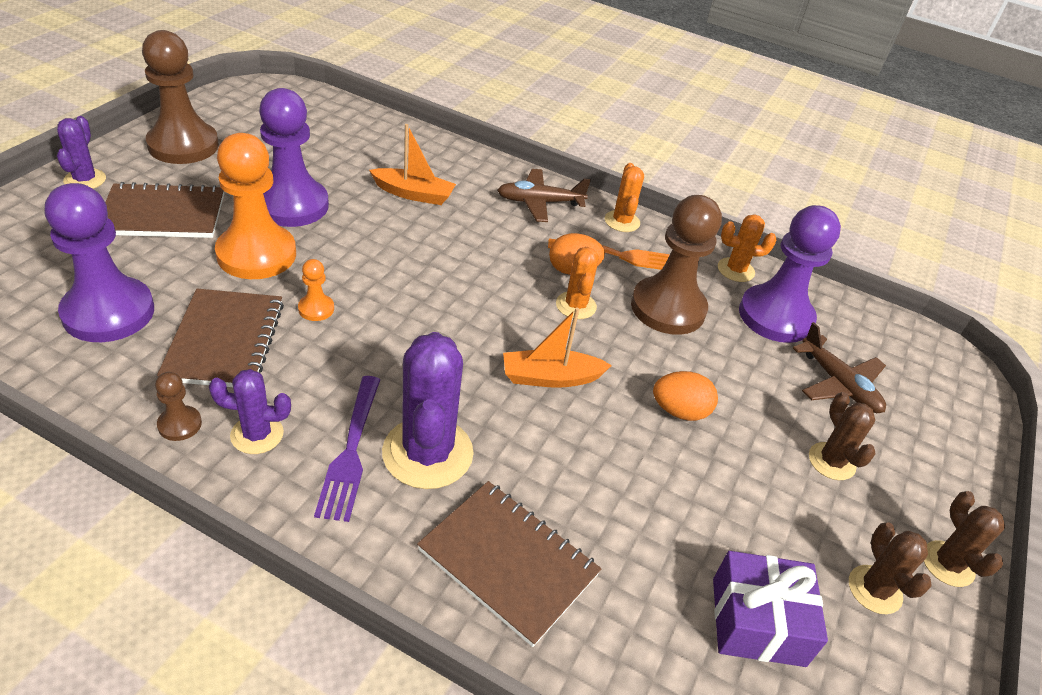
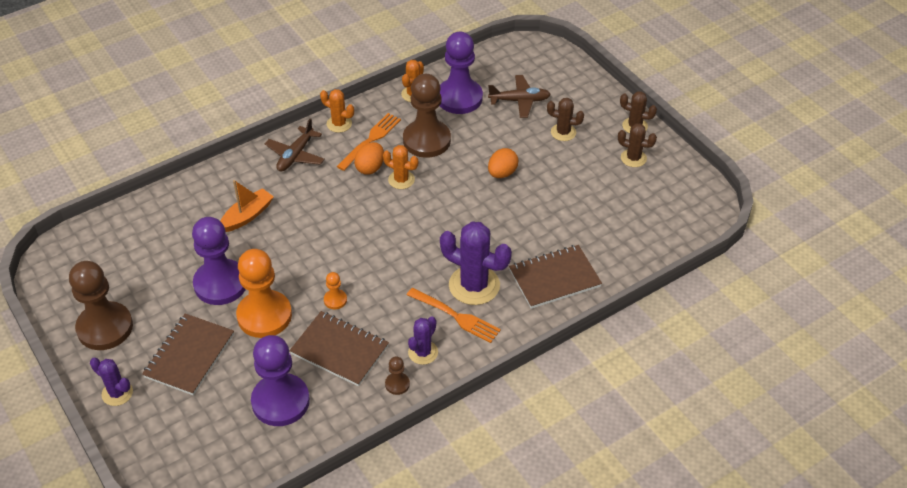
camera: 55 degrees left, 5 degrees up
purple fork [314,376,380,522] -> orange fork [407,288,501,343]
orange boat [503,307,612,388] -> none
purple gift [713,551,828,667] -> none

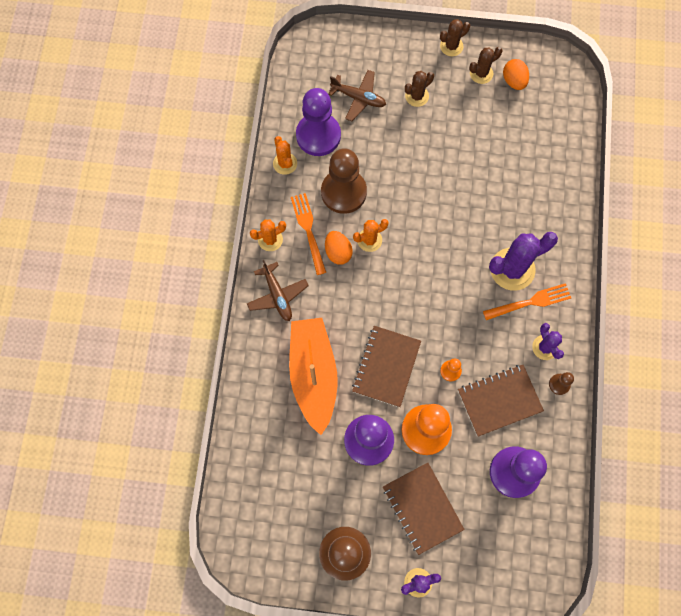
camera: 50 degrees left, 25 degrees up
orange boat [220,180,274,232] -> orange boat [289,318,338,435], size x1.86
brown plane [488,75,551,118] -> brown plane turned 75 degrees clockwise [328,70,386,121]
orange egg [488,148,518,178] -> orange egg moved to [503,59,529,90]
brown notebook [509,245,602,309] -> brown notebook moved to [352,326,421,407]

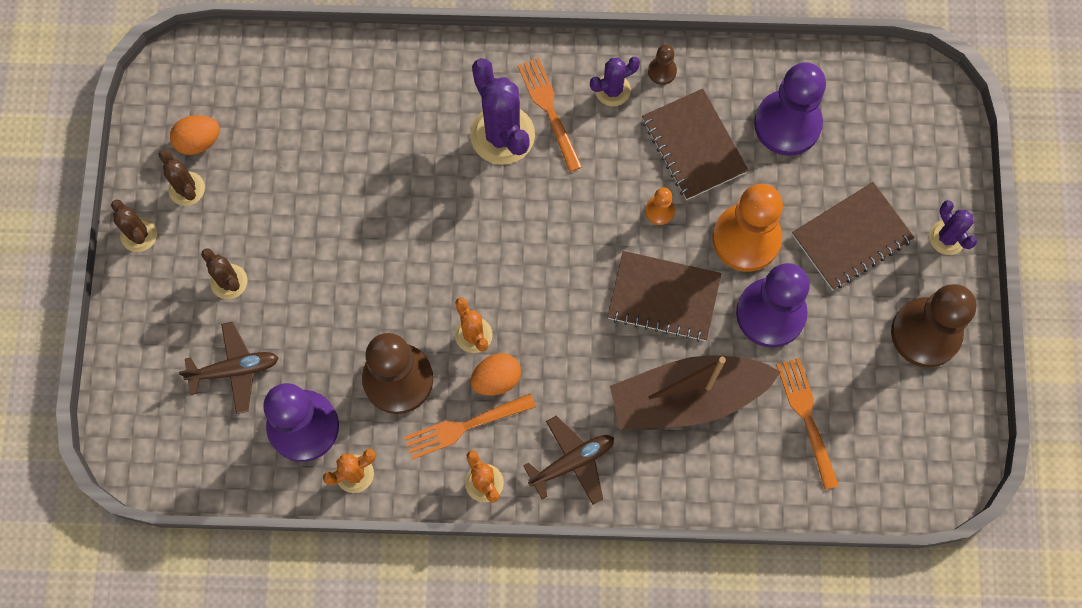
camera: 95 degrees left, 0 degrees up
orange boat [289,318,338,435] -> brown boat [610,355,781,430]
brown plane [328,70,386,121] -> brown plane turned 60 degrees clockwise [179,322,278,414]
none -> orange fork [776,358,839,490]

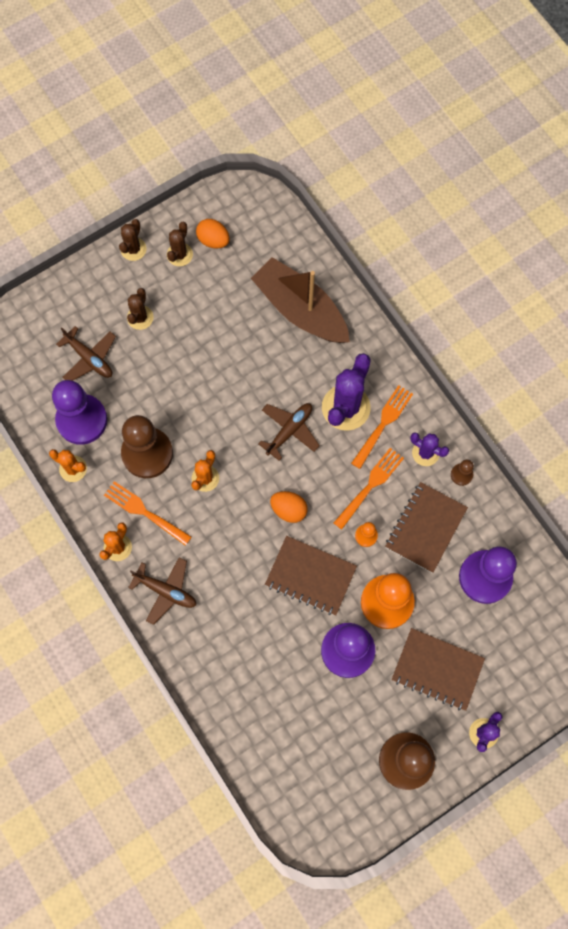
camera: 55 degrees right, 0 degrees up
orange egg [470,353,521,396] -> orange egg moved to [270,491,308,523]
brown notebook [607,251,721,342] -> brown notebook turned 45 degrees counterclockwise [265,536,357,616]
brown boat [610,355,781,430] -> brown boat moved to [251,257,350,343]
orange fork [776,358,839,490] -> orange fork moved to [334,448,404,530]
none -> brown plane [258,403,320,461]

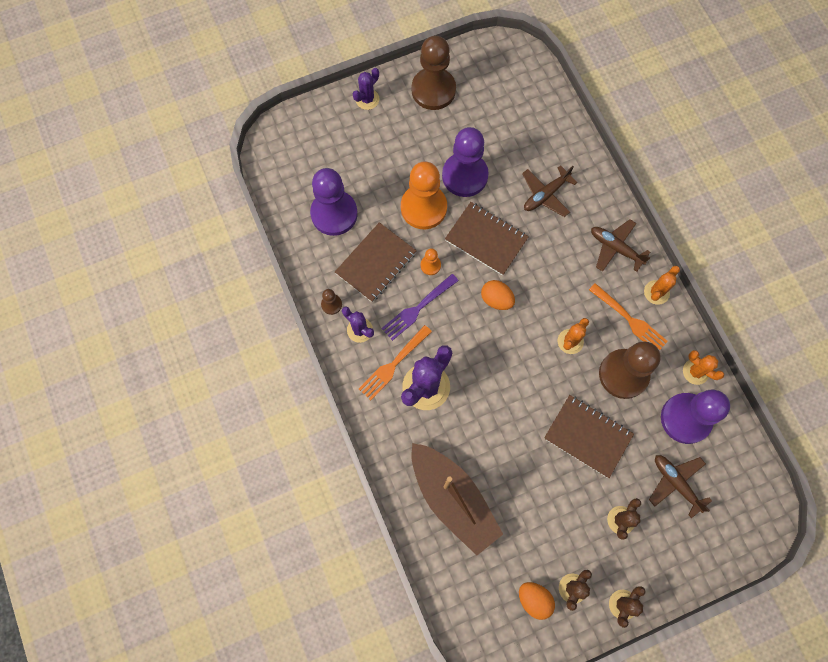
camera: 170 degrees left, 0 degrees up
brown plane [258,403,320,461] -> brown plane moved to [522,165,578,217]
orange fork [334,448,404,530] -> purple fork [381,274,459,341]
brown notebook [392,628,485,711] -> brown notebook moved to [544,395,634,478]

